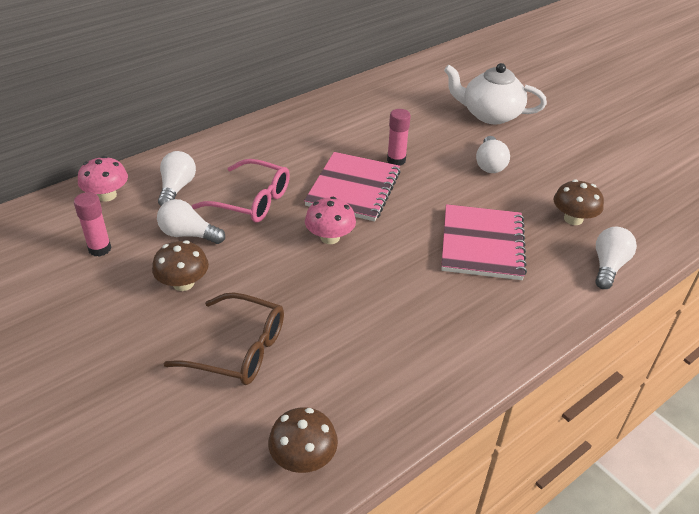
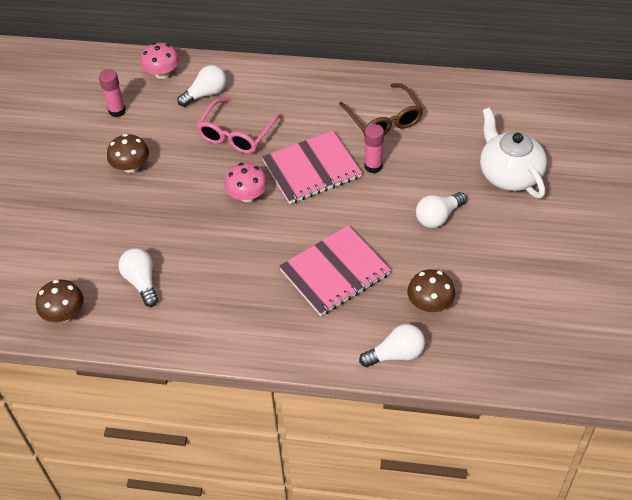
camera: 50 degrees right, 10 degrees up
white light bulb [157,199,225,244] -> white light bulb moved to [119,248,158,307]
brown glasses [164,292,284,385] -> brown glasses moved to [339,83,423,135]
pink glasses [192,159,290,223] -> pink glasses turned 45 degrees clockwise [196,98,282,154]

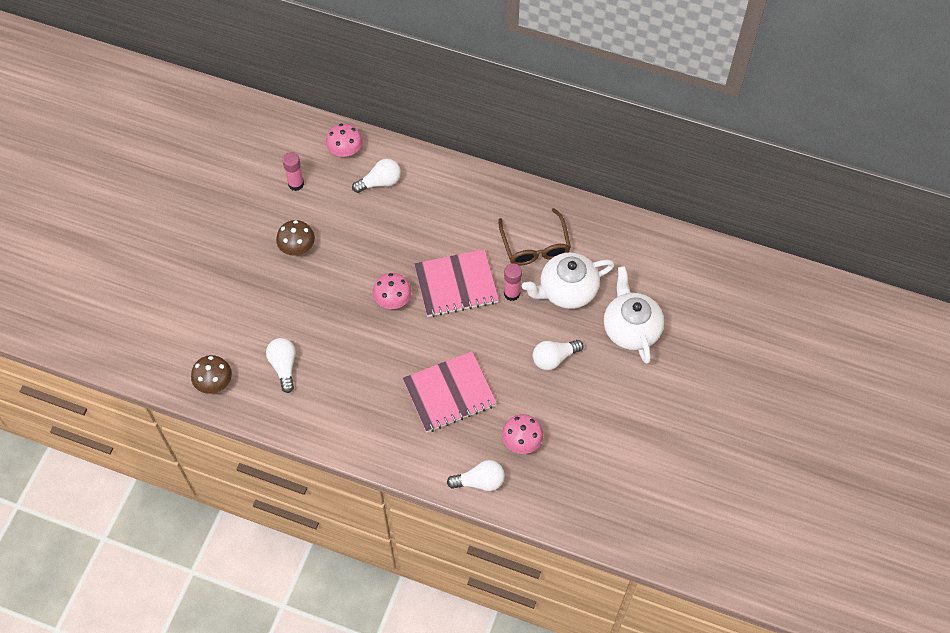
camera: 10 degrees right, 10 degrees up
pink glasses [196,98,282,154] -> none
brown mushroom [407,269,455,312] -> pink mushroom [502,414,543,454]
none -> white teapot [522,253,615,309]

